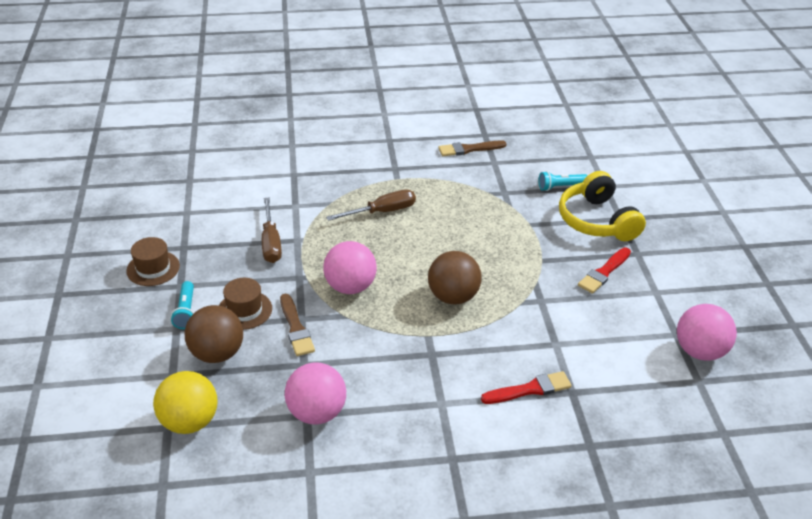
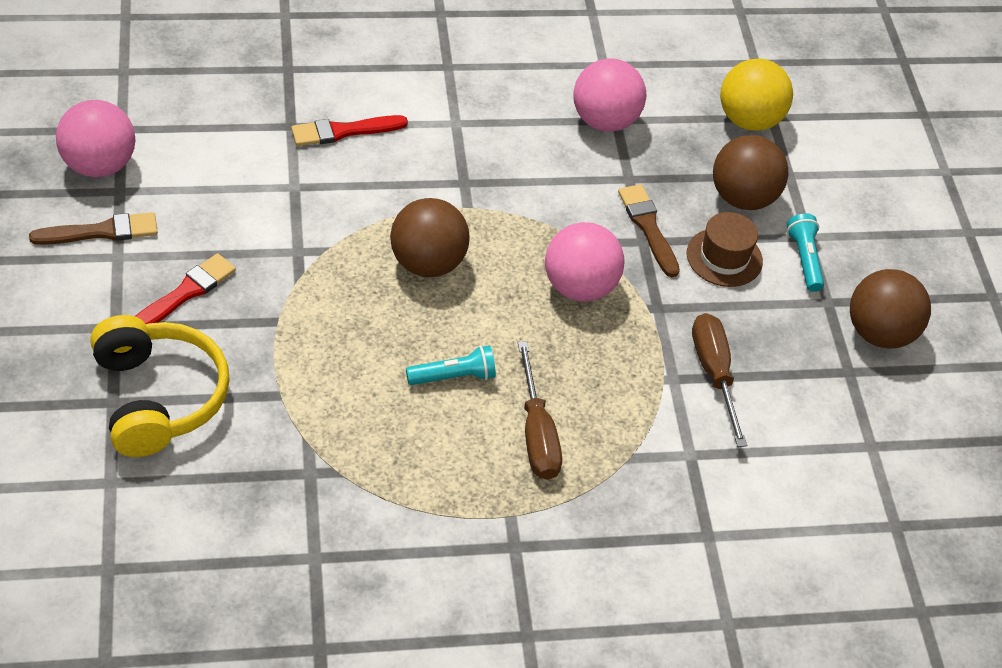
camera: 175 degrees right, 10 degrees up
brown hat [126,237,180,286] -> brown ball [850,269,931,349]
brown screwdriver [326,189,416,221] -> brown screwdriver turned 75 degrees counterclockwise [518,341,562,480]
brown brush [438,140,507,156] -> brown brush moved to [29,212,158,245]
turquoise flashlight [539,171,588,191] -> turquoise flashlight moved to [406,345,496,385]

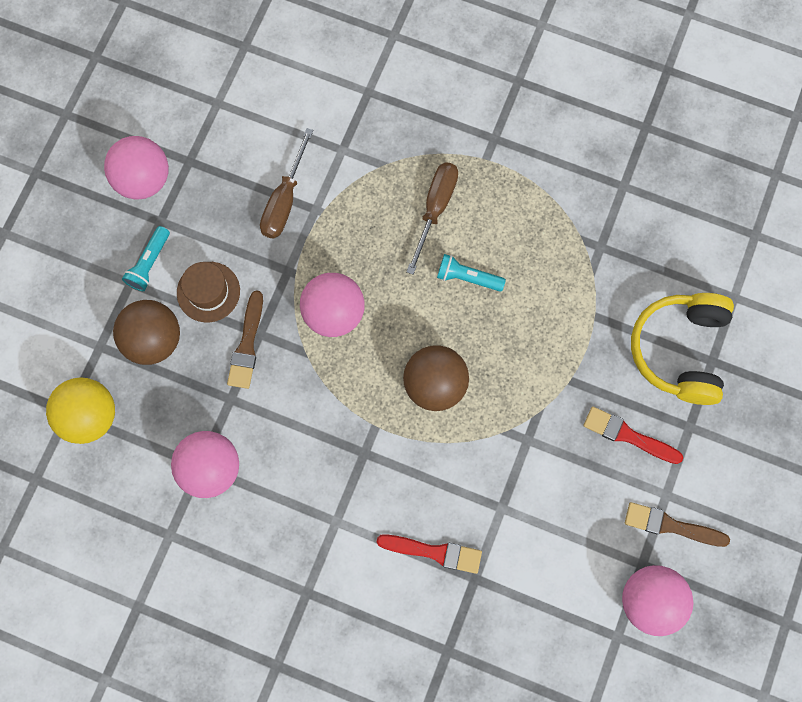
camera: 145 degrees left, 25 degrees up
red brush [135,253,236,324] -> red brush turned 45 degrees clockwise [583,406,683,464]
brown ball [850,269,931,349] -> pink ball [104,136,169,200]

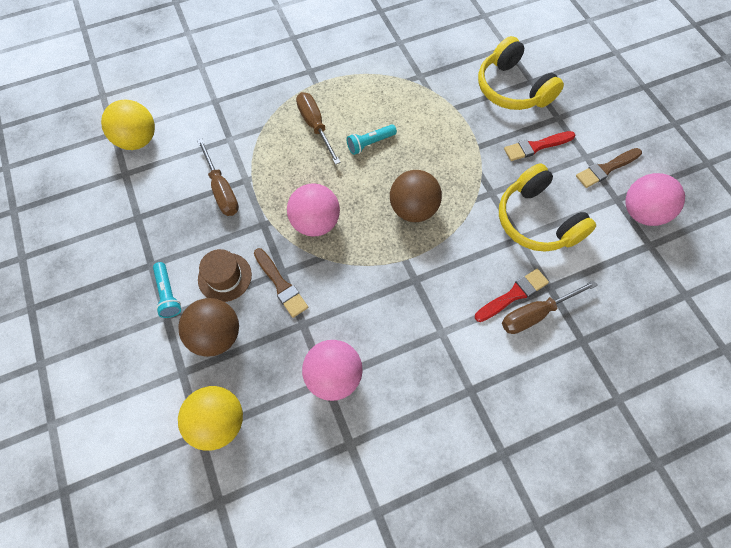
camera: 45 degrees left, 10 degrees down
pink ball [104,136,169,200] -> none
none -> yellow ball [101,100,155,150]
none -> yellow headphones [499,163,596,252]
none -> brown screwdriver [502,280,598,334]

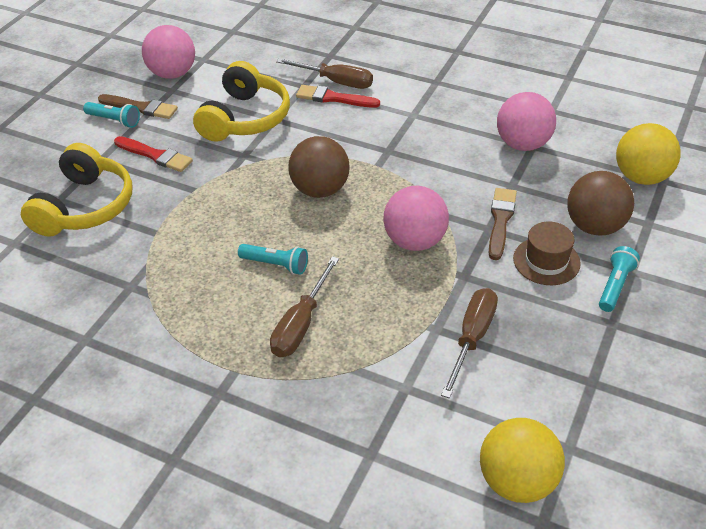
camera: 130 degrees left, 20 degrees down
none -> turquoise flashlight [83,102,140,128]

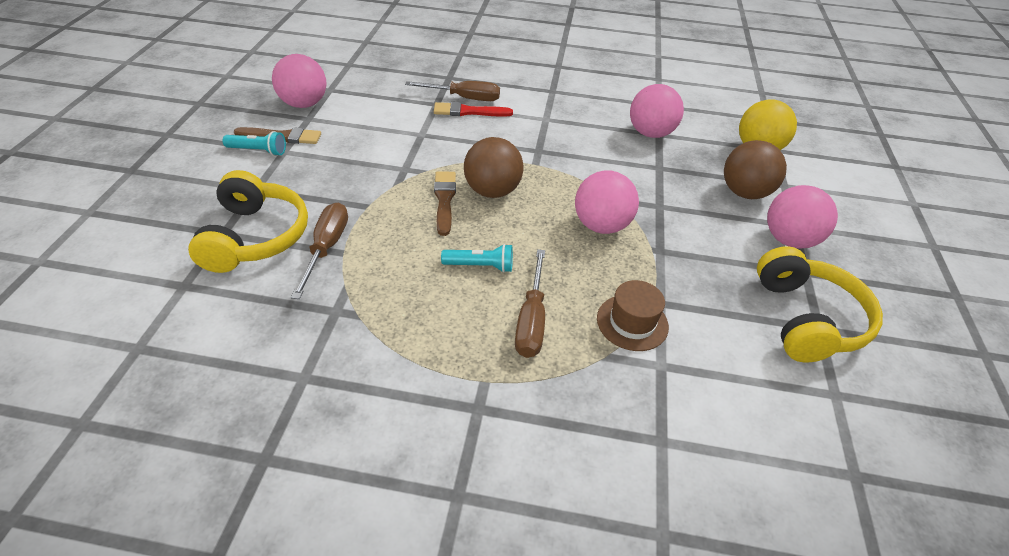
camera: 20 degrees left, 0 degrees up
red brush [114,136,193,172] -> none
yellow headphones [193,61,290,142] -> yellow headphones moved to [757,246,883,362]
brown screwdriver [441,288,498,398] -> brown screwdriver moved to [291,203,348,299]
yellow ball [480,418,565,503] -> none
brown brush [489,188,517,260] -> brown brush moved to [434,172,456,236]
brown hat [513,222,581,285] -> brown hat moved to [597,280,669,351]
turquoise flashlight [599,246,640,312] -> pink ball [767,185,838,249]

